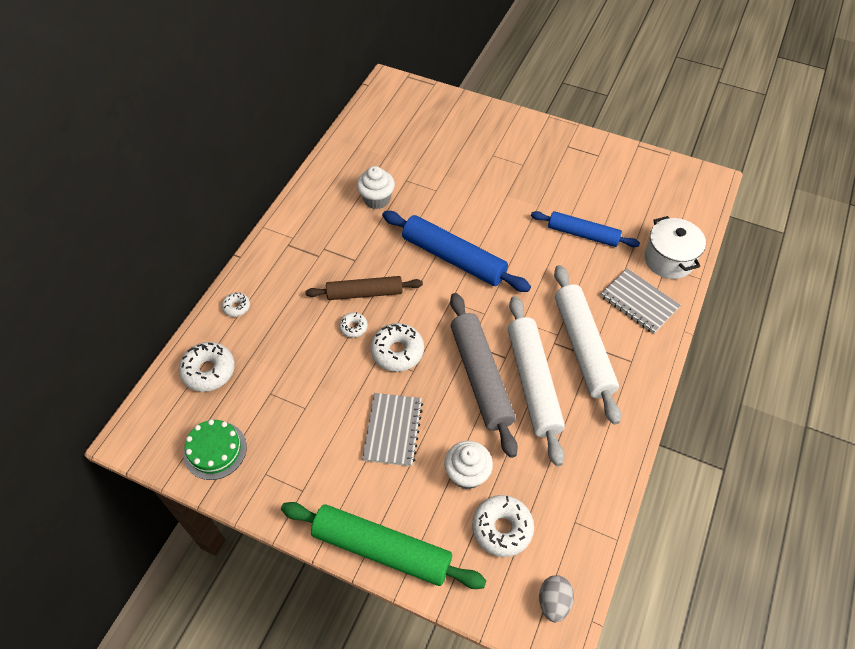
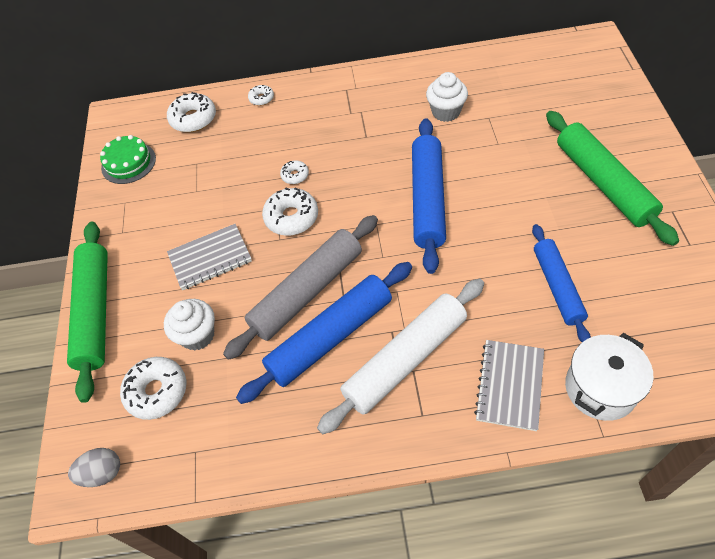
camera: 65 degrees right, 0 degrees up
brown rolling pin [305,276,423,300] -> none
white rolling pin [508,296,565,466] -> blue rolling pin [236,262,412,404]
none -> green rolling pin [546,111,679,246]

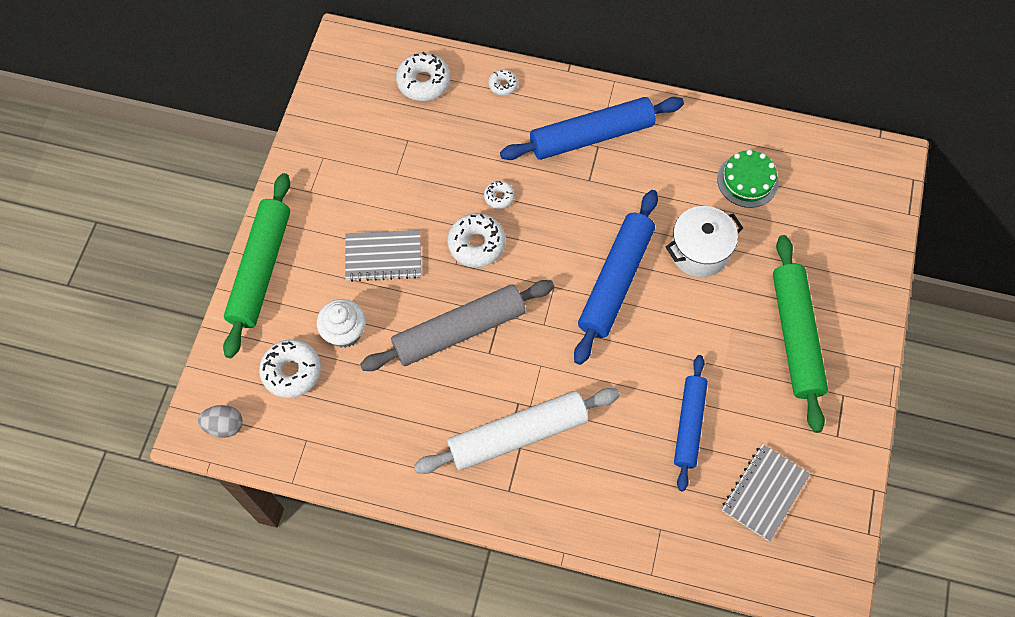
camera: 15 degrees right, 10 degrees up
green cake [100,135,156,184] -> green cake moved to [717,150,779,208]
blue rolling pin [236,262,412,404] -> blue rolling pin moved to [500,97,684,160]
white cupcake [426,72,468,122] -> none
grey notebook [474,340,544,431] -> grey notebook moved to [721,444,810,541]
white pot [565,333,653,421] -> white pot moved to [665,206,743,277]

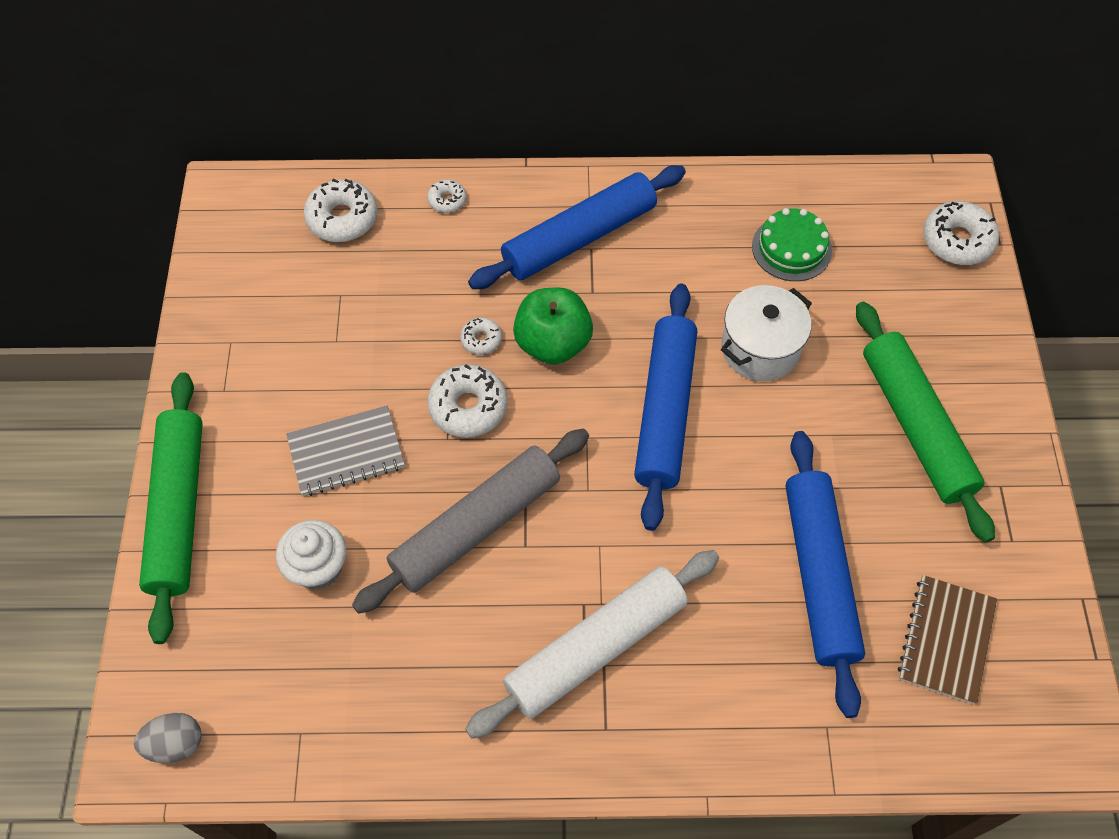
camera: 15 degrees left, 5 degrees down
white donut [259,339,321,398] -> white donut moved to [923,201,999,265]
blue rolling pin [674,355,708,491] -> blue rolling pin [785,431,865,718], size x1.52
grey notebook [721,444,810,541] -> brown notebook [898,575,997,704]
none -> green apple [513,287,593,365]

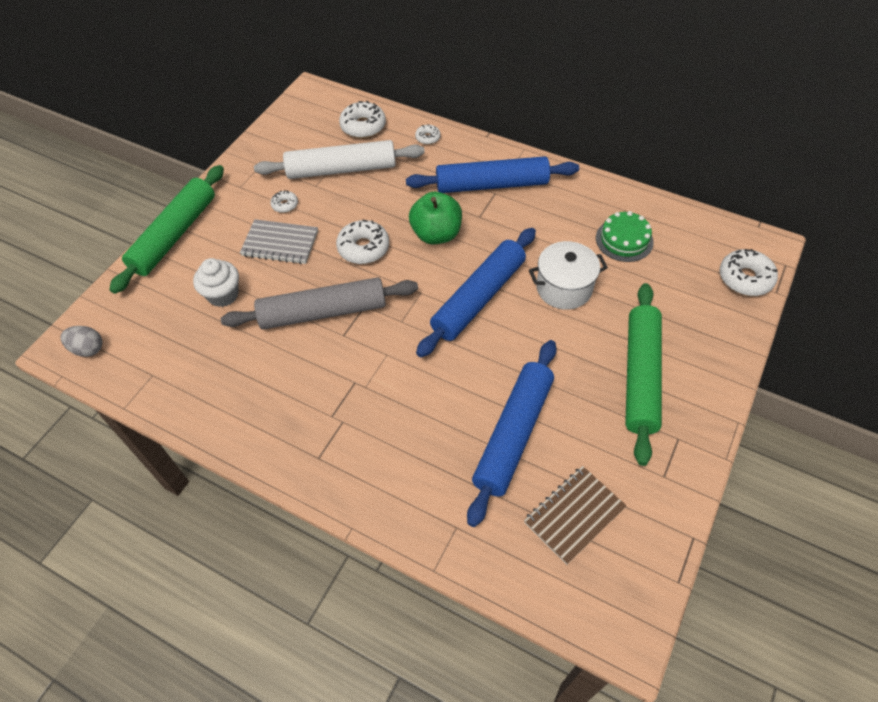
camera: 30 degrees right, 5 degrees down
white donut [460,317,502,355] -> white donut moved to [270,190,298,213]
white rolling pin [465,550,719,739] -> white rolling pin moved to [254,140,425,179]

